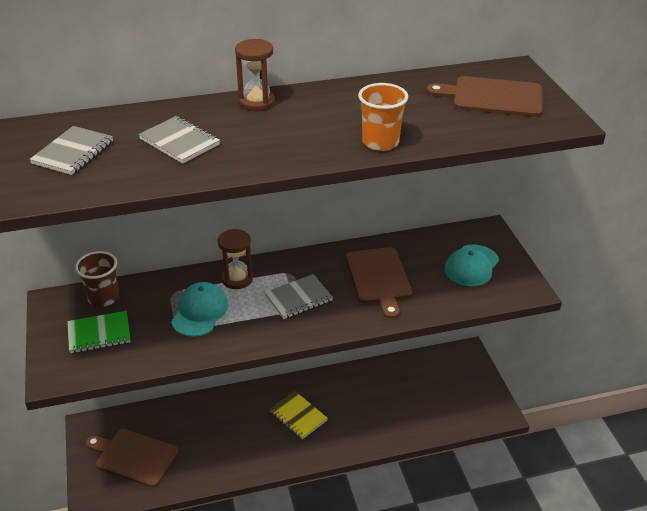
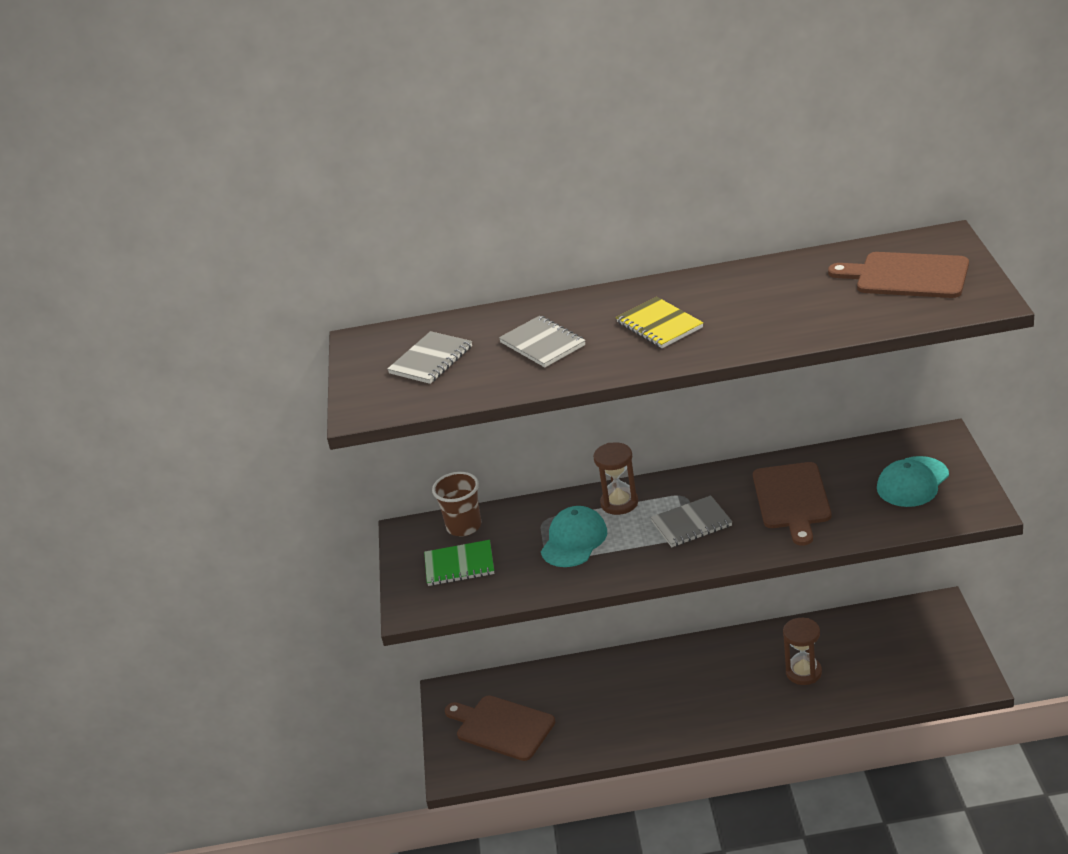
camera: 15 degrees right, 5 degrees down
brown hourglass [235,39,275,111] -> brown hourglass moved to [783,618,822,685]
yellow notebook [270,391,328,439] -> yellow notebook moved to [616,297,703,348]
orange cup [358,83,408,151] -> none

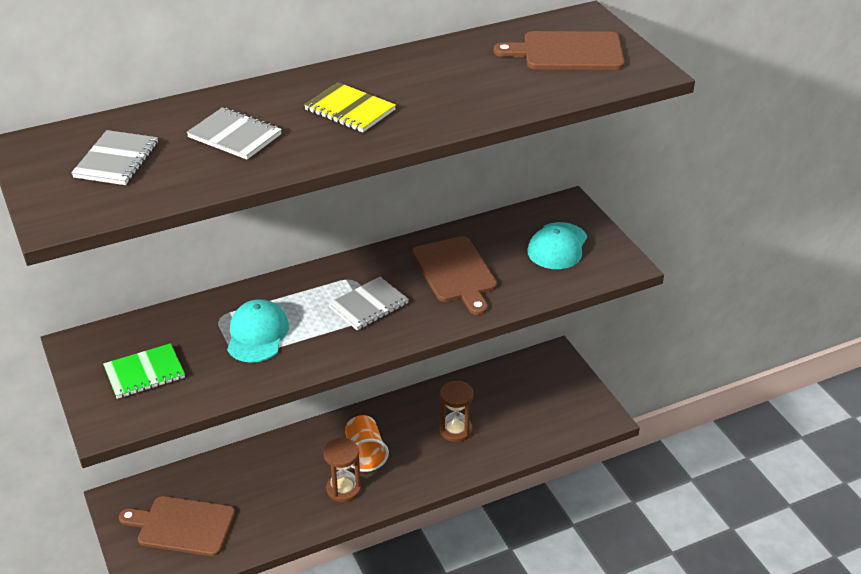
camera: 25 degrees left, 5 degrees up
brown cup [432,472,481,536] -> none
brown hourglass [593,442,638,515] -> brown hourglass moved to [323,438,361,502]
none -> orange cup [345,415,389,472]

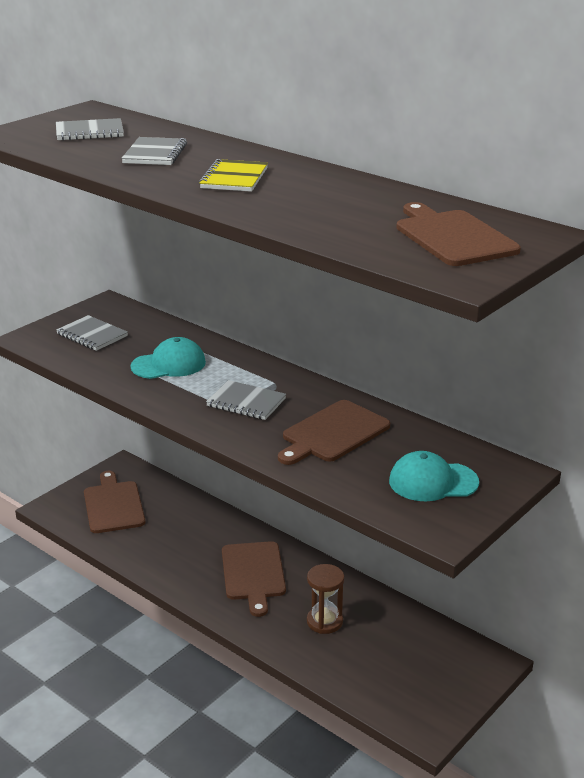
camera: 65 degrees right, 10 degrees down
green notebook [103,343,185,399] -> grey notebook [56,315,128,351]
brown hourglass [323,438,361,502] -> none
orange cup [345,415,389,472] -> brown cutting board [222,541,286,617]

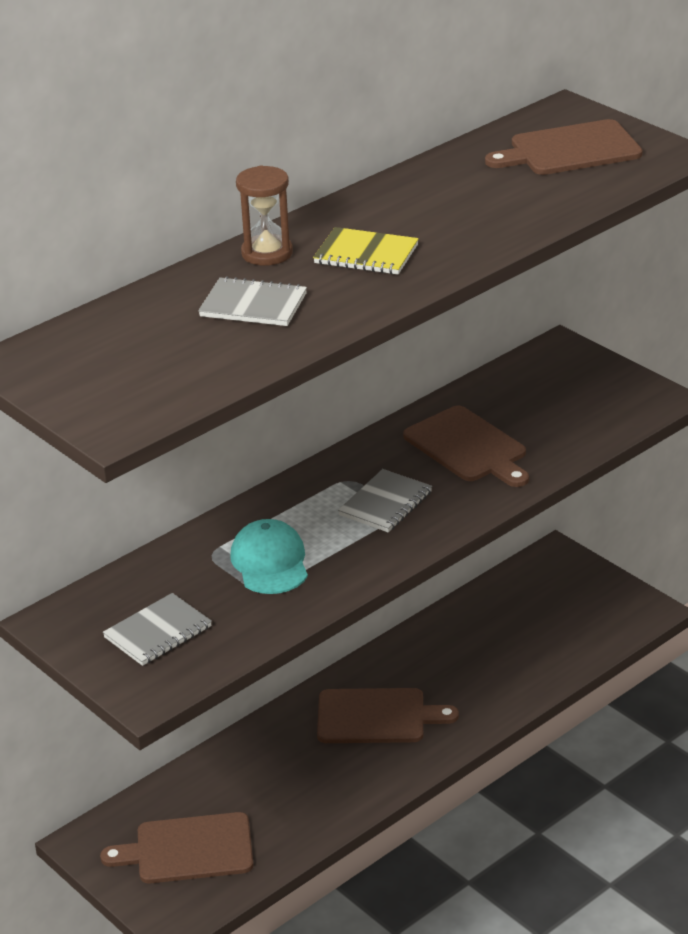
camera: 80 degrees left, 5 degrees up
grey notebook [56,118,124,141] -> none
brown hourglass [307,564,344,634] -> brown hourglass moved to [236,166,293,266]
turquoise cap [389,451,479,501] -> none

